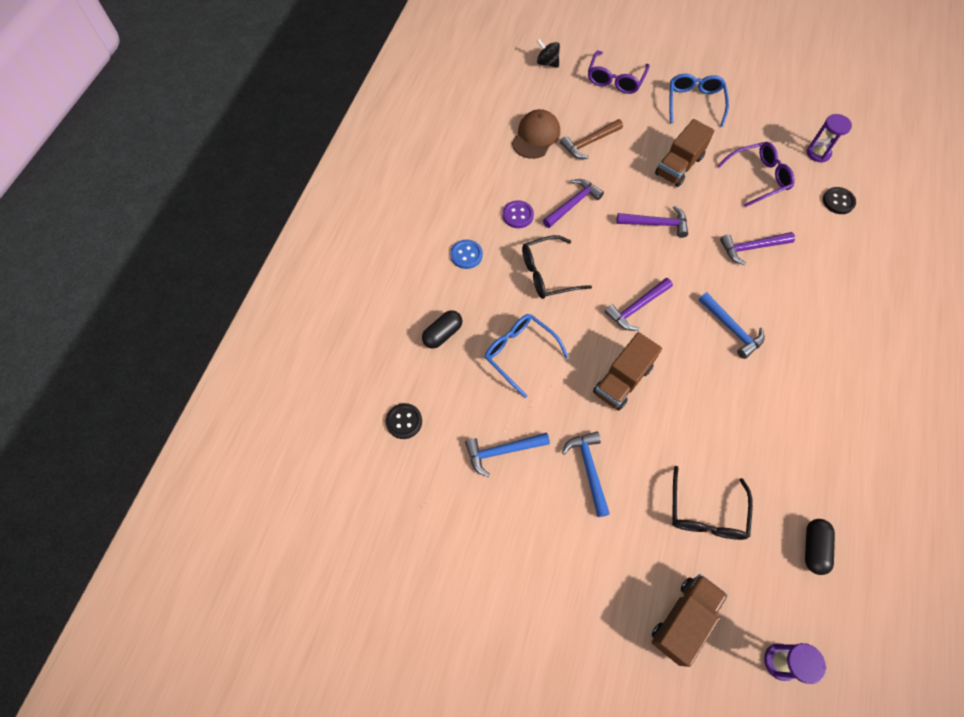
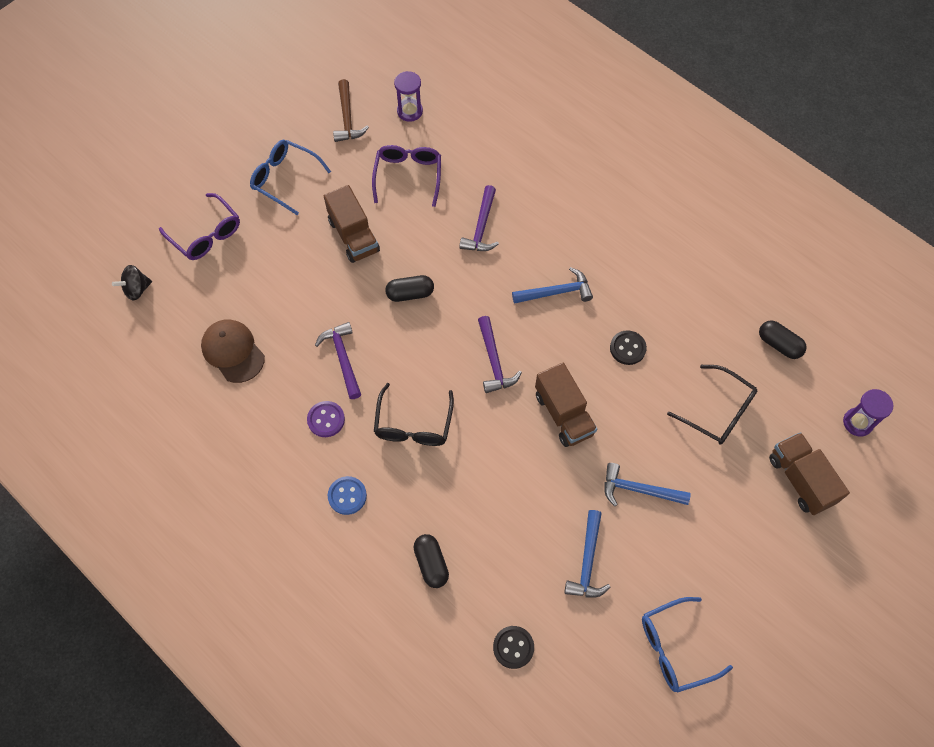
camera: 65 degrees left, 0 degrees up
blue glasses [485,314,569,398] -> blue glasses moved to [642,597,733,692]
brown hammer [560,119,623,159] -> brown hammer moved to [333,79,369,142]
purple hammer [616,206,688,238] -> black capsule [385,275,434,302]
black button [823,187,856,214] -> black button moved to [610,330,647,365]

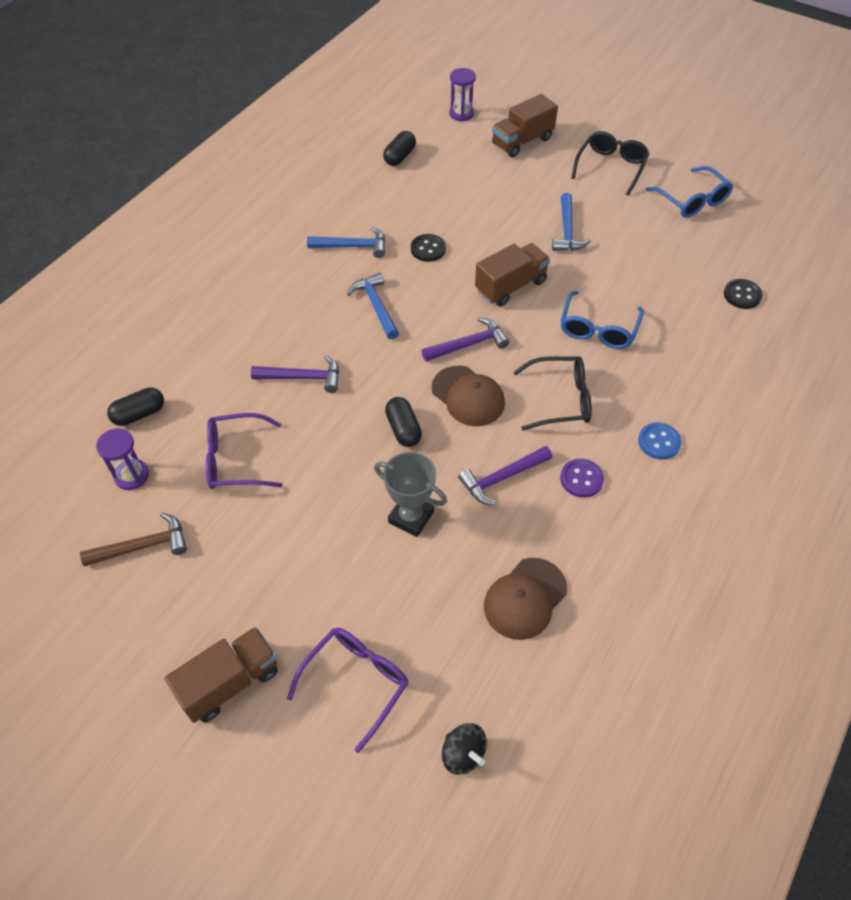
camera: 100 degrees left, 10 degrees down
blue glasses [250,140,331,215] -> blue glasses moved to [561,291,644,349]
brown truck [324,185,380,263] -> brown truck moved to [165,627,278,723]
black capsule [413,534,449,588] -> black capsule moved to [107,387,164,426]
blue hammer [564,510,610,598] -> blue hammer moved to [307,227,385,258]
black glasses [667,365,757,445] -> black glasses moved to [571,131,649,196]
none -> grey trophy [374,452,447,537]
none -> brown cap [432,366,505,426]

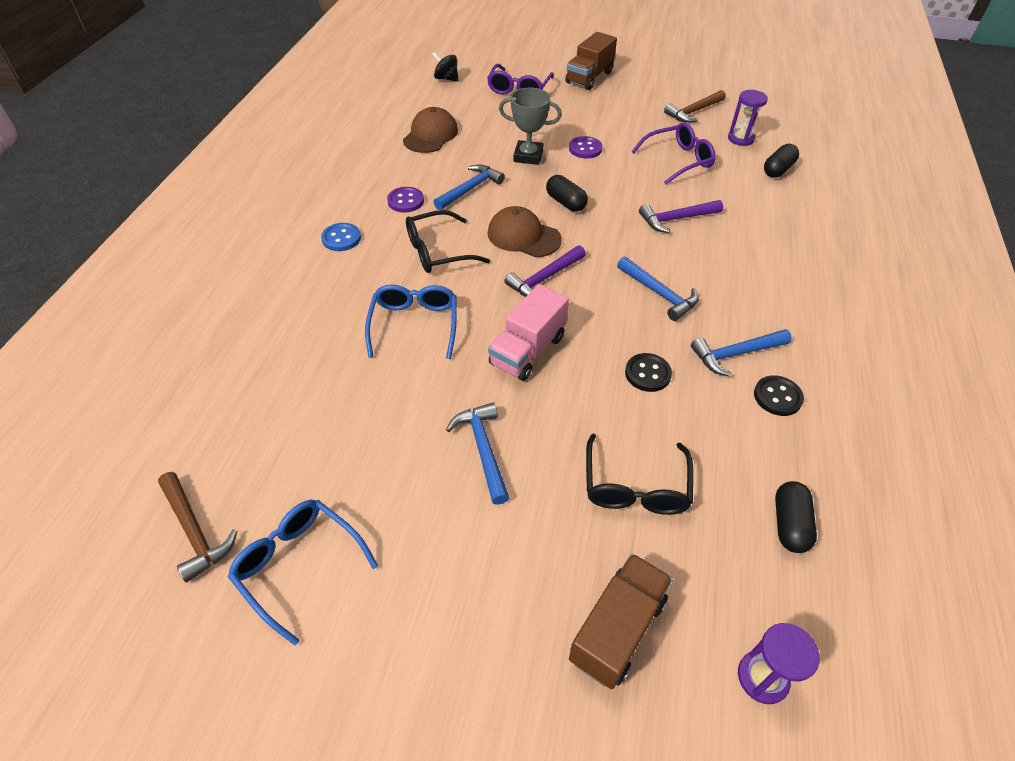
camera: 160 degrees right, 5 degrees down
purple hammer [458,446,552,505] -> blue hammer [434,164,505,210]
brown truck [475,243,550,306] -> pink truck [488,284,569,381]
black glasses [571,131,649,196] -> black glasses moved to [586,433,693,515]
black button [724,279,763,309] -> black button moved to [754,375,804,416]
none -> brown hammer [158,472,237,582]
none -> purple button [569,136,603,159]

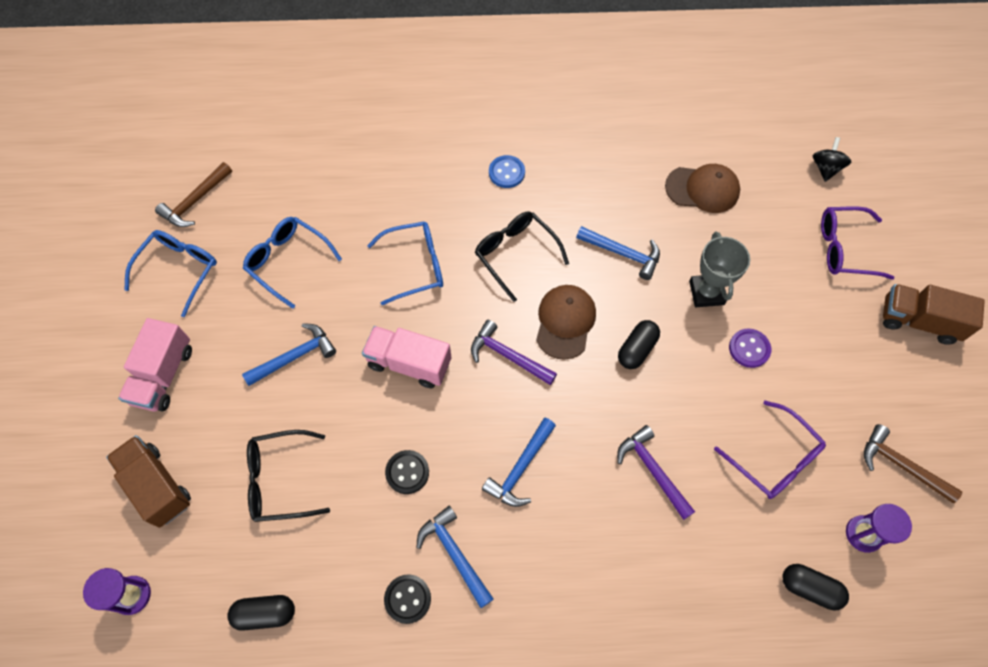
camera: 75 degrees right, 15 degrees up
purple button [387,187,424,212] -> none
brown truck [569,553,673,689] -> brown truck turned 150 degrees counterclockwise [106,435,191,528]
none -> pink truck [118,318,192,411]
none -> blue glasses [243,217,342,309]

